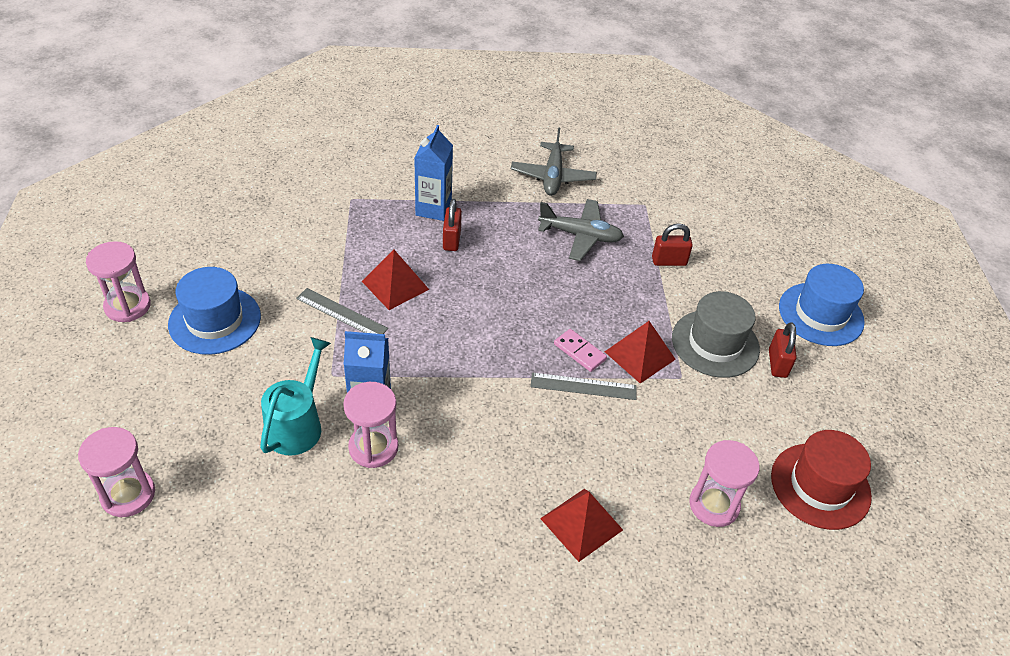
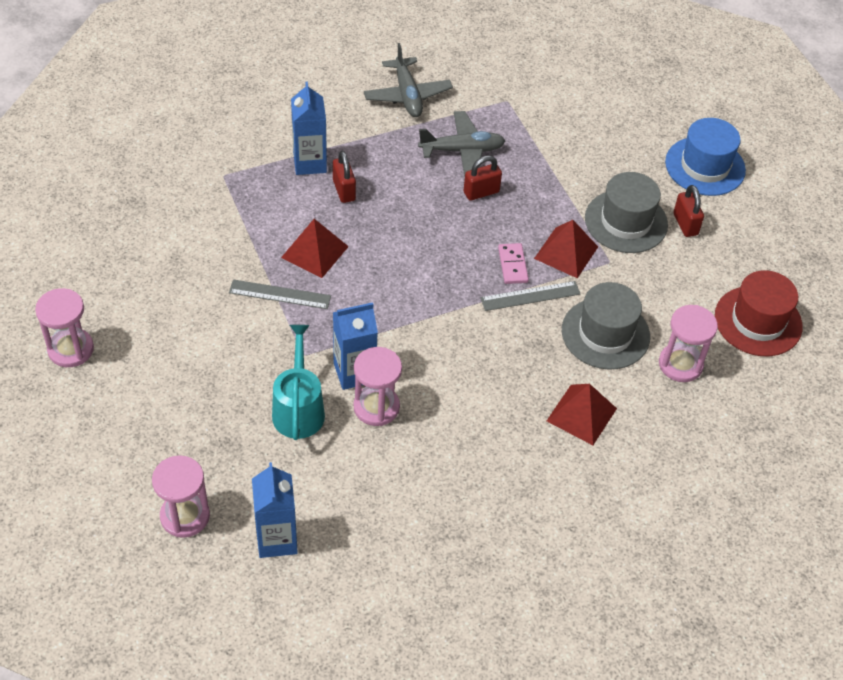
camera: 20 degrees left, 5 degrees up
blue hat [168,267,261,355] -> none
pink domino [554,329,607,372] -> pink domino turned 60 degrees clockwise [498,243,529,284]
red padlock [652,223,693,266] -> red padlock moved to [464,155,502,201]
none -> blue carton [252,462,298,558]
none -> grey hat [562,282,650,370]

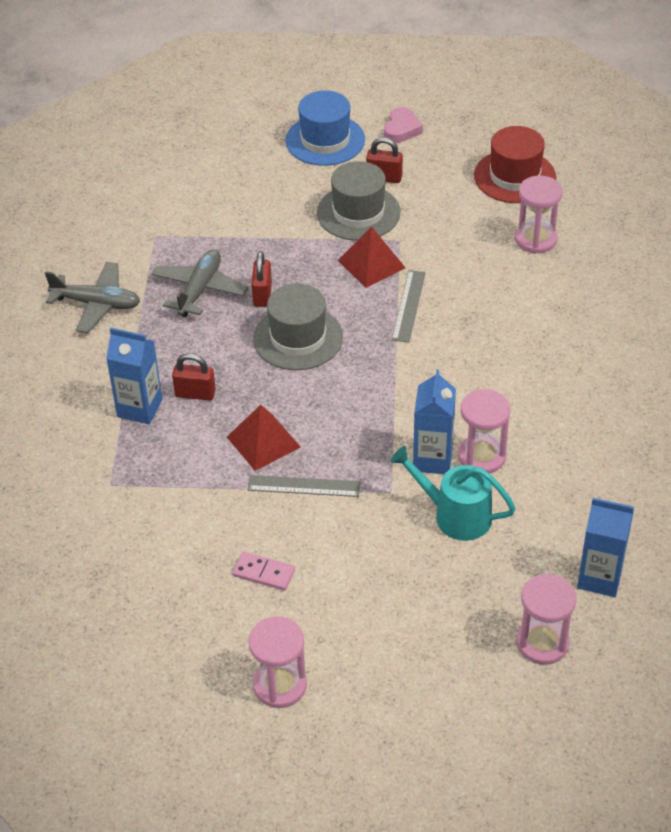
camera: 60 degrees left, 5 degrees down
grey ruler [229,279,331,309] -> grey ruler turned 60 degrees clockwise [248,475,360,497]
pink domino [498,243,529,284] -> pink domino moved to [232,552,295,590]
red pyramid [547,384,617,445] -> none
grey hat [562,282,650,370] -> grey hat moved to [253,284,343,370]
none -> pink heart [384,107,423,143]

